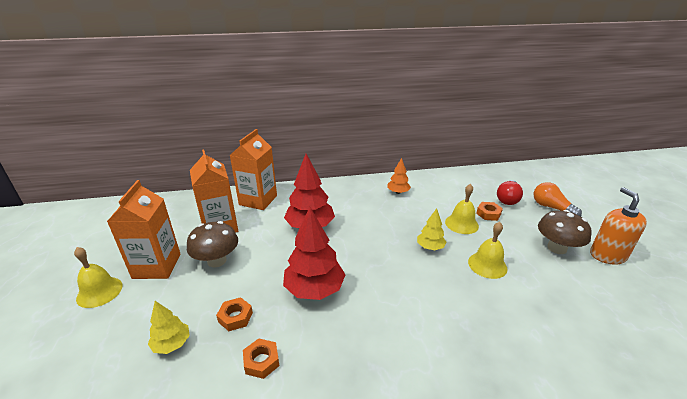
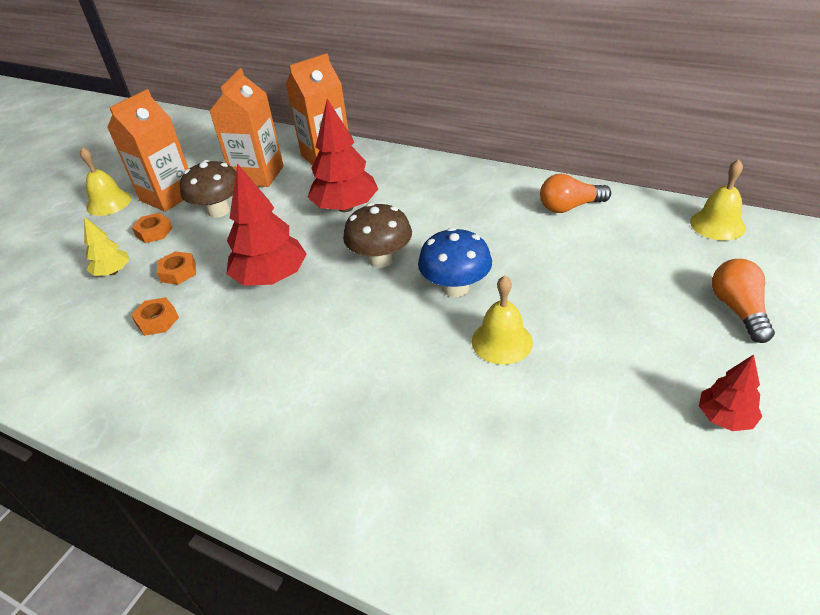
camera: 40 degrees right, 10 degrees up
orange tree [387,158,411,194] -> none
yellow tree [417,209,447,250] -> blue mushroom [418,227,492,297]
yellow bell [445,184,479,234] -> yellow bell moved to [690,159,746,241]
orange nut [476,202,503,221] -> orange nut moved to [132,213,172,243]
red light bulb [497,180,523,205] -> none
brown mushroom [538,210,592,254] -> brown mushroom moved to [343,203,412,268]
orange soap dispenser [590,187,647,265] -> red tree [699,354,762,431]
none -> orange light bulb [540,174,611,213]

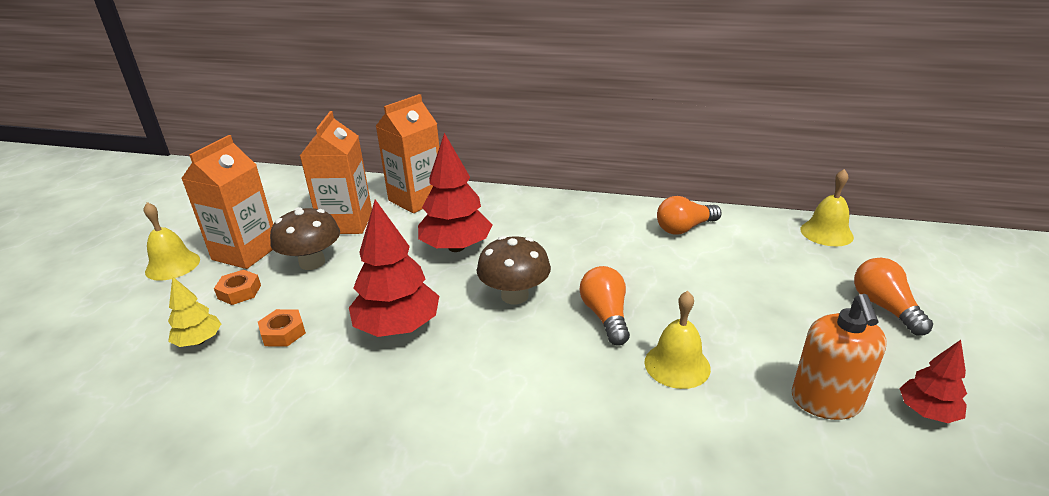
camera: 15 degrees left, 10 degrees down
orange nut [131,297,179,336] -> none
blue mushroom [418,227,492,297] -> orange light bulb [580,266,630,345]
none -> orange soap dispenser [791,294,887,420]

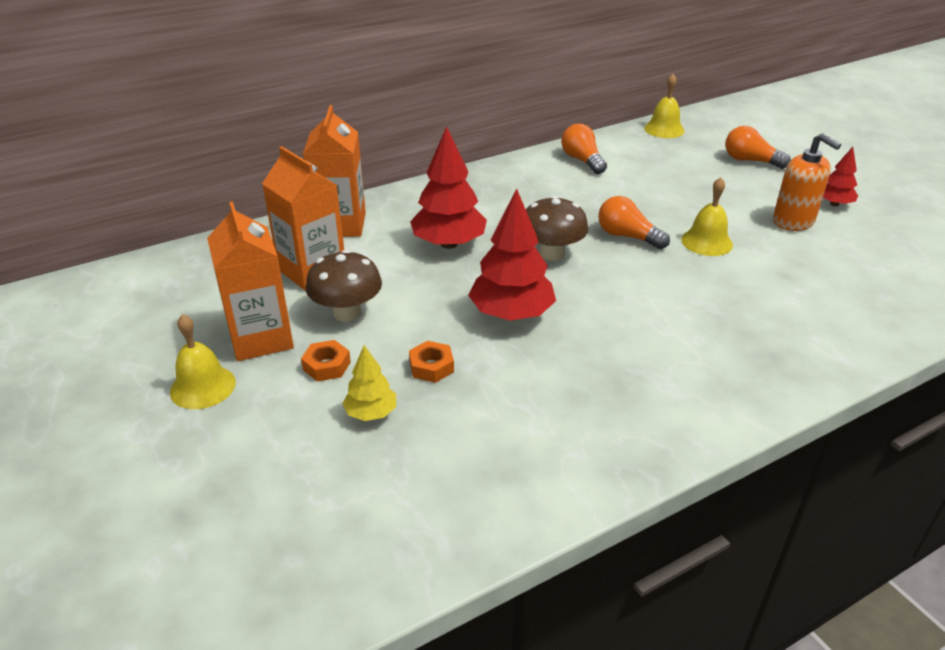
camera: 45 degrees left, 5 degrees up
orange light bulb [657,196,722,235] -> orange light bulb turned 135 degrees clockwise [561,124,607,174]

